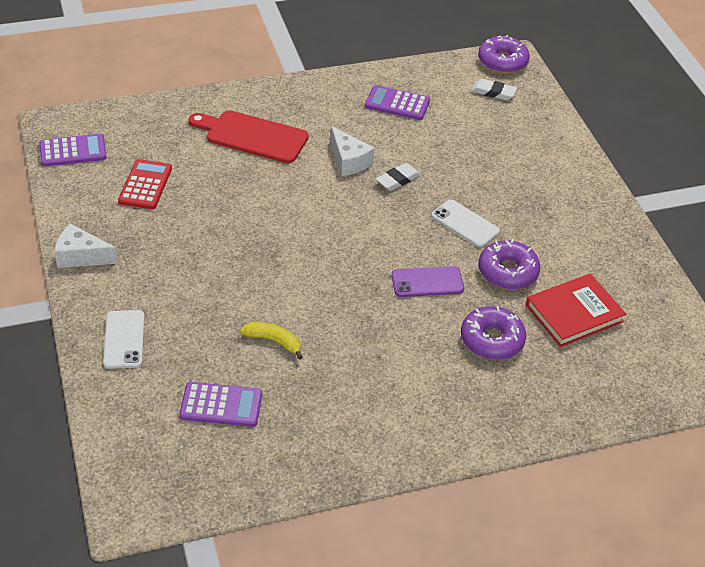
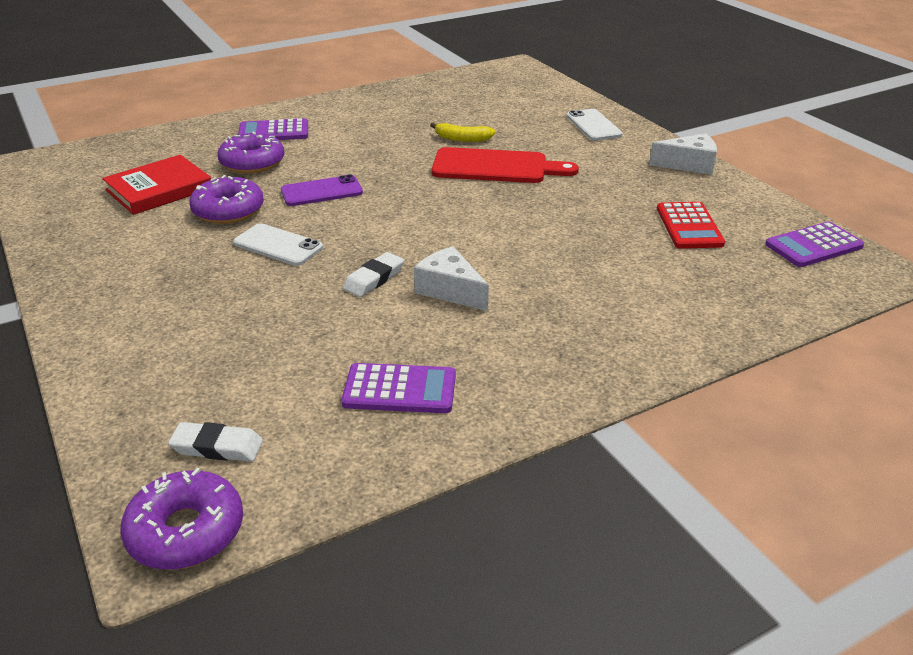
camera: 170 degrees right, 10 degrees down
purple calculator [179,382,262,427] -> purple calculator moved to [238,118,308,140]
red cutting board [188,110,309,163] -> red cutting board moved to [432,147,579,183]

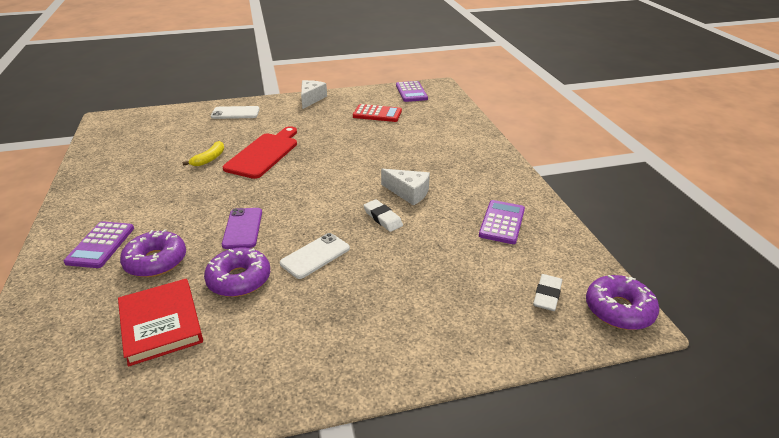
camera: 75 degrees left, 0 degrees up
white cheese [414,246,489,311] -> white cheese turned 120 degrees counterclockwise [381,169,430,206]

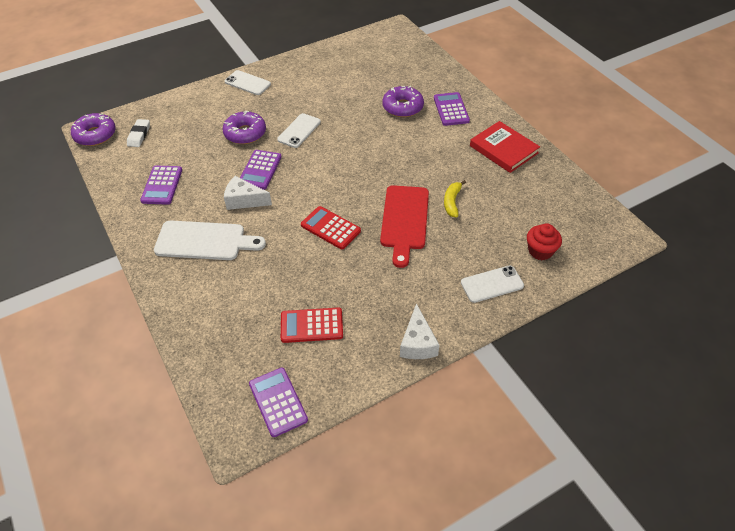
camera: 165 degrees right, 15 degrees up
red book [118,279,203,367] -> red book moved to [470,121,540,173]
purple donut [204,247,270,297] -> purple donut moved to [223,111,266,144]
purple phone [222,208,262,249] -> none
white eraser [363,199,403,232] -> purple calculator [240,150,282,190]
none -> white cutting board [154,221,266,260]
none -> white phone [225,70,271,95]
none -> red calculator [301,206,361,249]
none -> red cupcake [527,223,562,260]

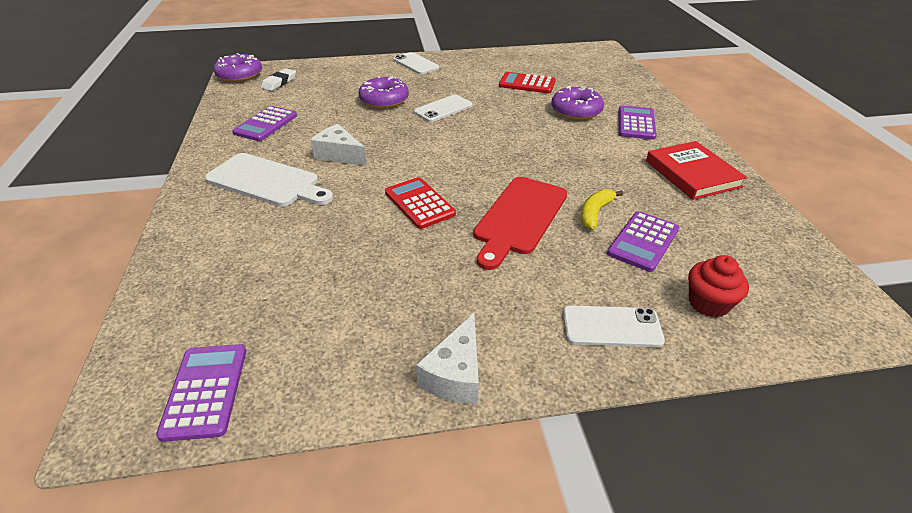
camera: 20 degrees right, 10 degrees down
purple calculator [240,150,282,190] -> purple calculator moved to [607,211,679,272]
red calculator [281,307,343,343] -> red calculator moved to [499,72,556,93]

